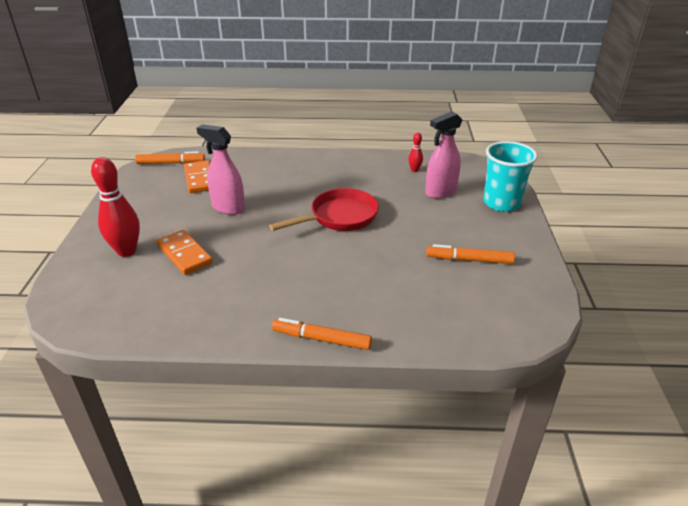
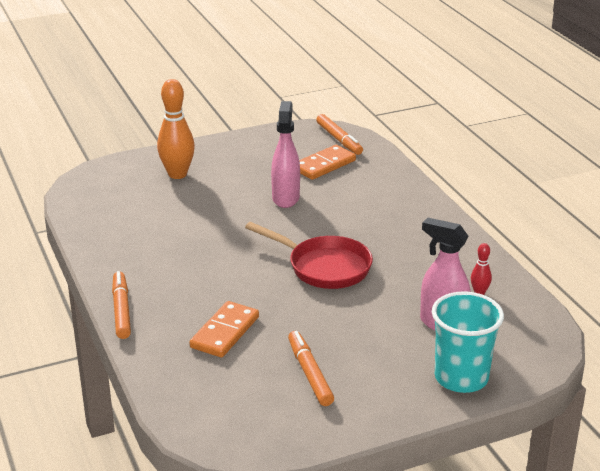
camera: 65 degrees right, 5 degrees down
red bowling pin [91,157,140,257] -> orange bowling pin [157,79,195,179]
orange domino [157,230,213,275] -> orange domino moved to [189,301,259,357]

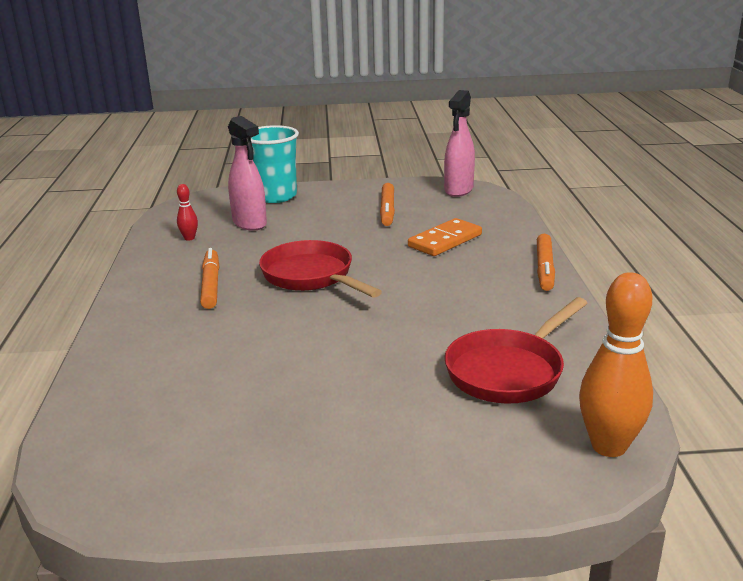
camera: 160 degrees left, 5 degrees down
orange bowling pin [157,79,195,179] -> orange bowling pin moved to [579,272,653,457]
pink spray bottle [271,101,300,208] -> pink spray bottle moved to [444,90,475,197]
orange domino [299,145,356,180] -> none
orange marker [316,114,363,155] -> orange marker moved to [200,248,219,309]
none -> red pan [444,297,587,403]

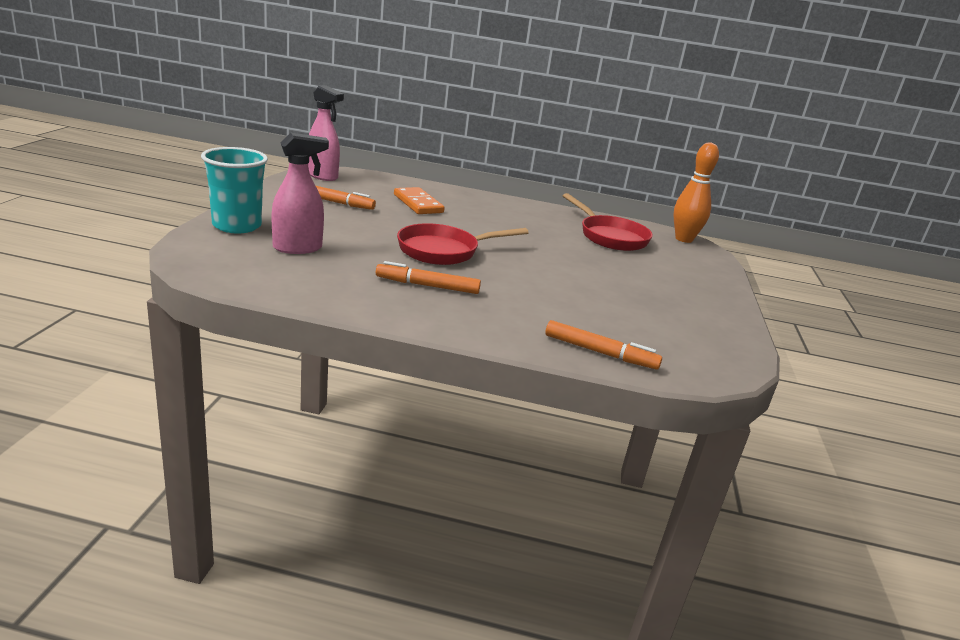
camera: 80 degrees left, 0 degrees up
red bowling pin [177,184,198,241] -> none
orange marker [537,234,555,291] -> orange marker moved to [545,320,662,370]

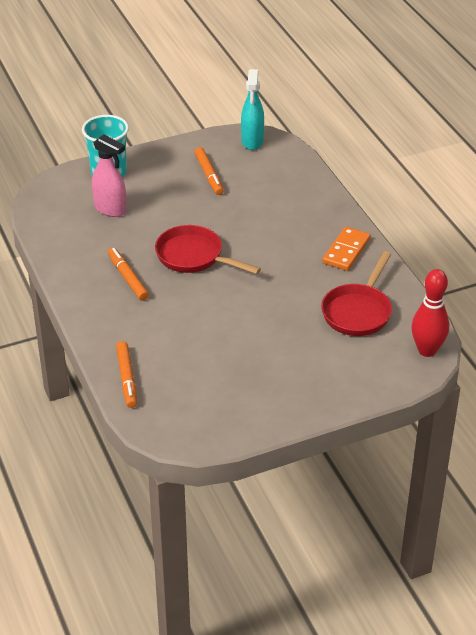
camera: 60 degrees right, 15 degrees up
pink spray bottle [308,85,344,181] -> turquoise spray bottle [241,69,264,150]
orange domino [394,187,445,214] -> orange domino moved to [322,227,370,271]
orange bowling pin [673,143,719,243] -> red bowling pin [411,269,449,357]

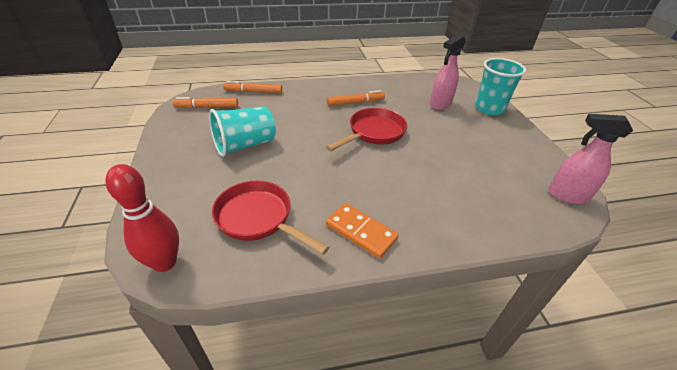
camera: 100 degrees right, 0 degrees up
orange marker [194,147,224,195] -> orange marker moved to [173,97,238,108]
turquoise spray bottle [241,69,264,150] -> pink spray bottle [548,114,633,204]
none -> turquoise cup [209,106,276,157]

